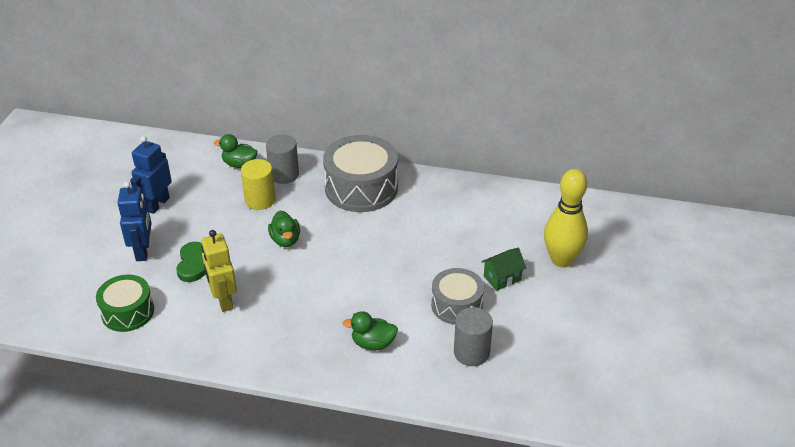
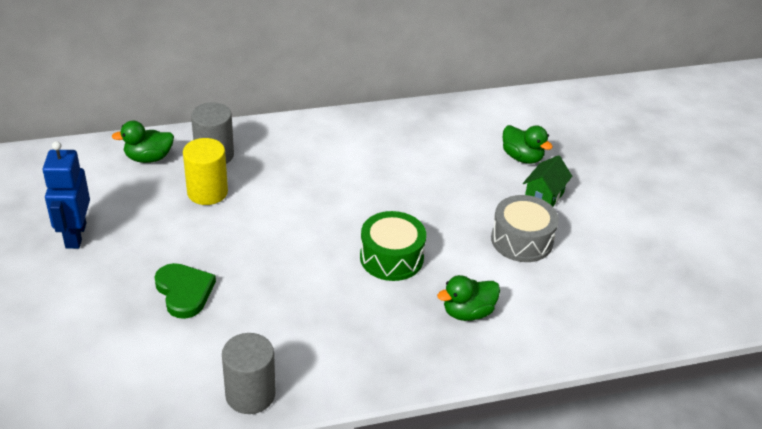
camera: 30 degrees left, 0 degrees up
green drum [96,275,154,332] -> green drum moved to [360,211,426,281]
blue robot [118,181,152,261] -> none
yellow robot [201,230,237,312] -> none
green duck [268,211,300,247] -> green duck moved to [503,125,553,164]
grey drum [323,135,398,212] -> none
grey cylinder [454,307,493,366] -> grey cylinder moved to [222,333,276,414]
yellow bowling pin [544,169,588,268] -> none

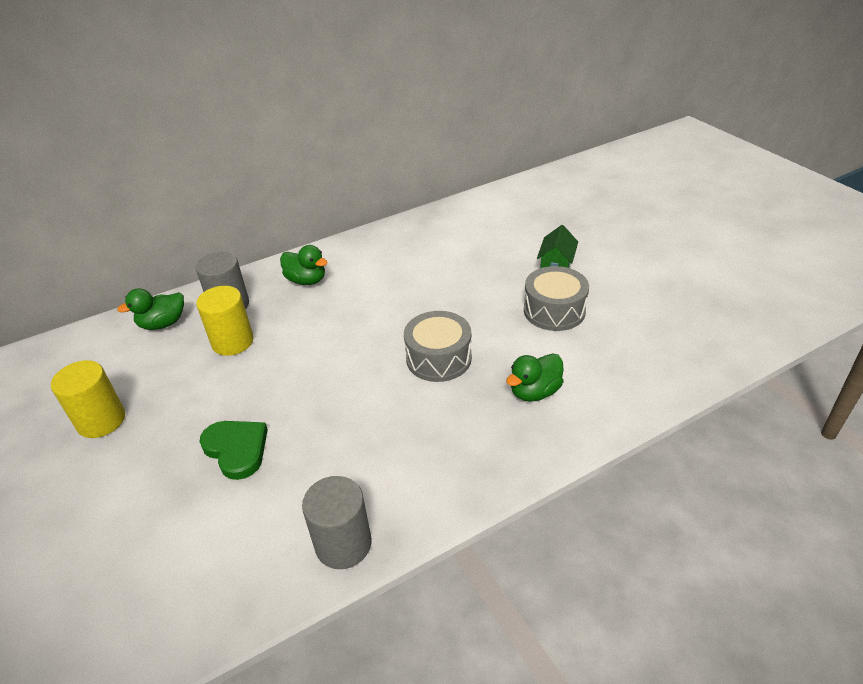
camera: 10 degrees left, 0 degrees up
blue robot [43,141,90,249] -> yellow cylinder [51,360,125,438]
green drum [360,211,426,281] -> grey drum [404,311,472,382]
green duck [503,125,553,164] -> green duck moved to [280,245,328,285]

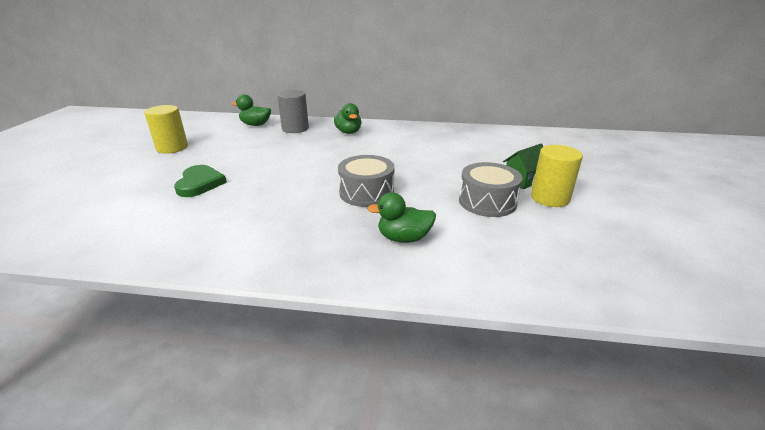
camera: 35 degrees right, 10 degrees down
yellow cylinder [196,286,254,356] -> yellow cylinder moved to [531,145,583,207]
grey cylinder [302,476,372,569] -> none

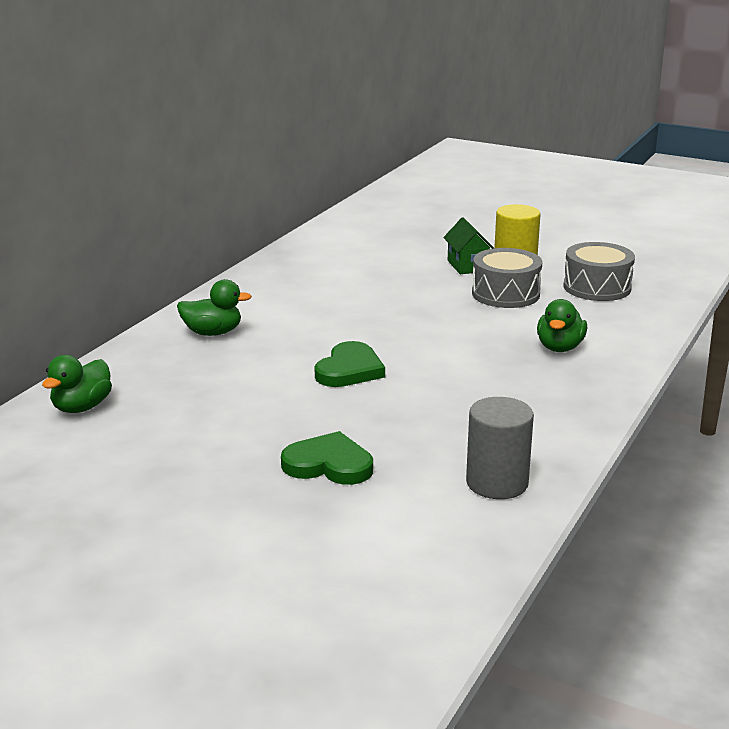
camera: 70 degrees left, 5 degrees down
yellow cylinder [144,105,188,154] -> none
grey cylinder [277,90,309,133] -> grey cylinder moved to [466,397,534,499]
grey drum [338,155,395,207] -> grey drum moved to [563,242,635,301]
none -> green heart [315,341,385,387]

